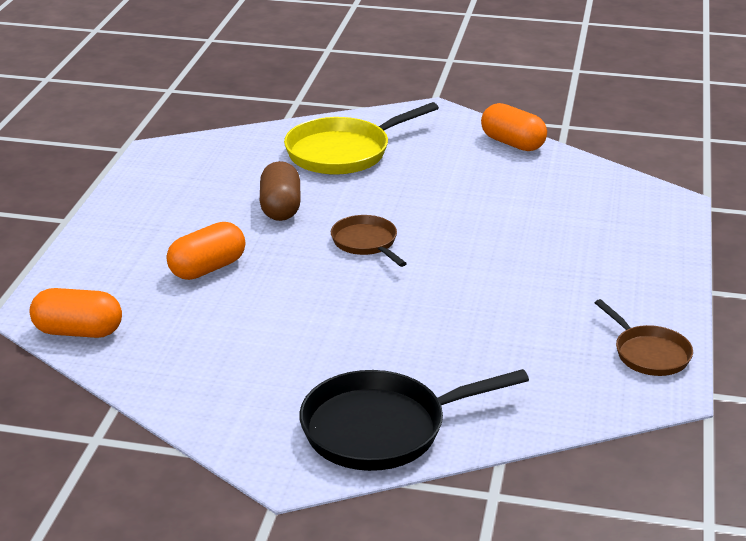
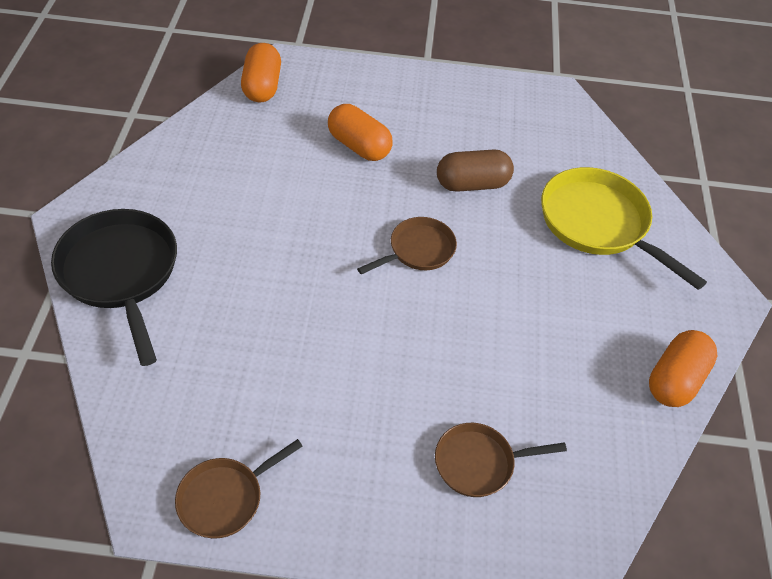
camera: 80 degrees right, 20 degrees up
none -> brown pan [435,423,567,497]

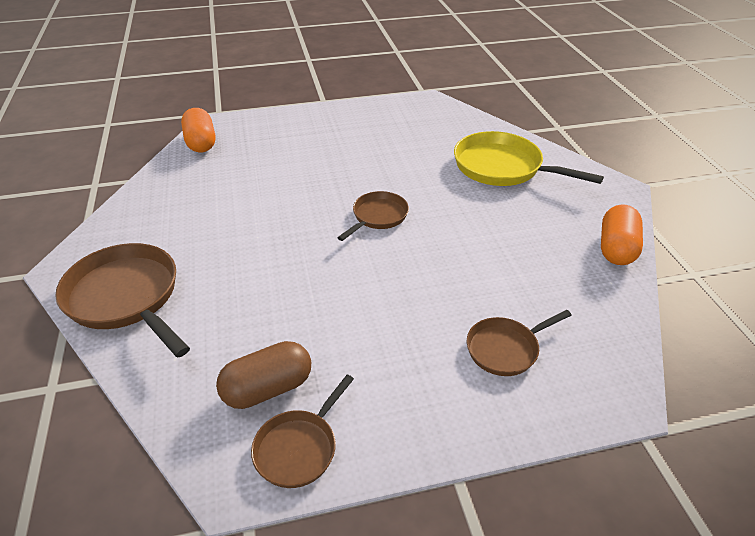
camera: 15 degrees left, 10 degrees down
black pan [51,209,177,366] -> brown pan [55,243,190,357]
orange capsule [328,104,393,161] -> none
brown capsule [437,150,514,192] -> brown capsule moved to [216,341,311,409]

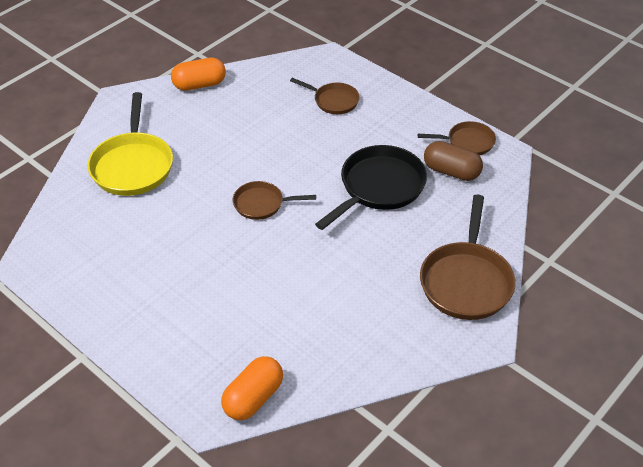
camera: 125 degrees left, 5 degrees up
none -> black pan [315,145,427,230]

